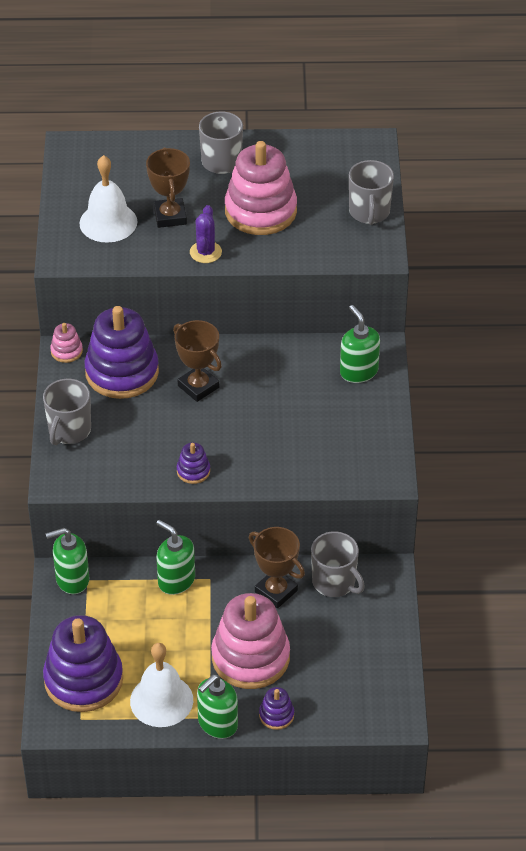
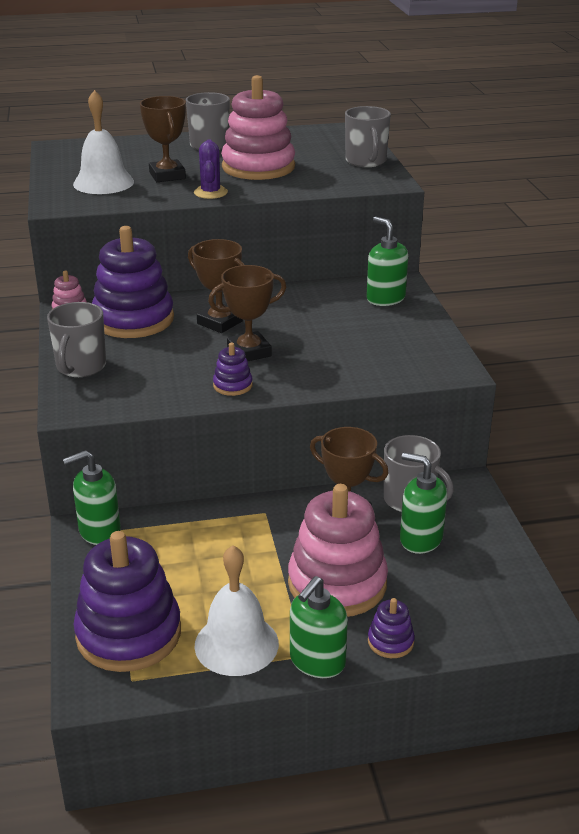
camera: 10 degrees left, 15 degrees down
green soap dispenser [156,520,195,595] -> green soap dispenser moved to [400,452,447,554]
none -> brown trophy [208,265,286,361]

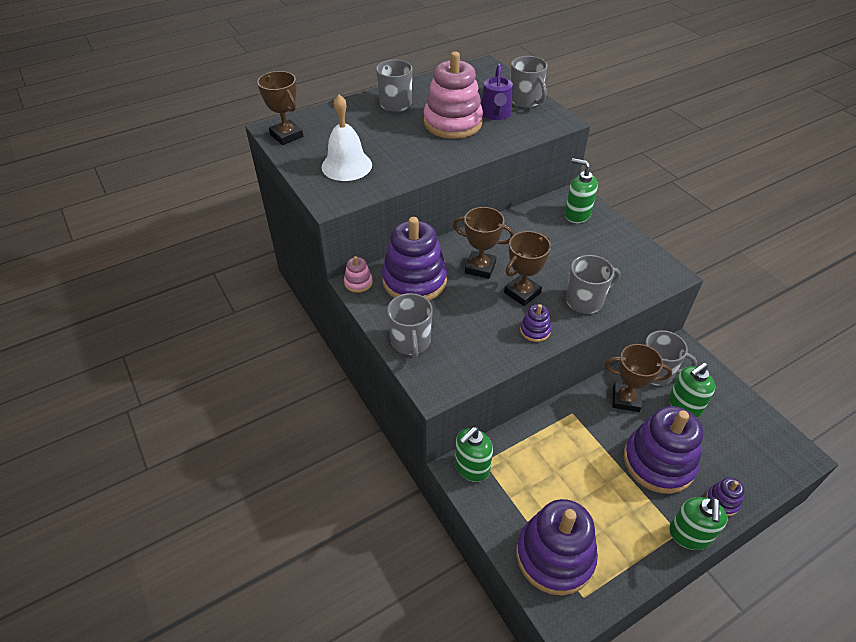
camera: 20 degrees left, 15 degrees up
brown trophy [140,96,186,182] -> brown trophy moved to [257,71,303,145]
purple cactus [194,140,228,199] -> none
white bell [194,545,279,676] -> none
pink stacking toy [288,484,388,617] -> purple stacking toy [623,406,703,494]
green soap dispenser [400,452,447,554] -> green soap dispenser turned 45 degrees counterclockwise [669,362,715,417]
none -> purple watering can [481,63,513,120]
none -> grey mug [566,255,621,314]

